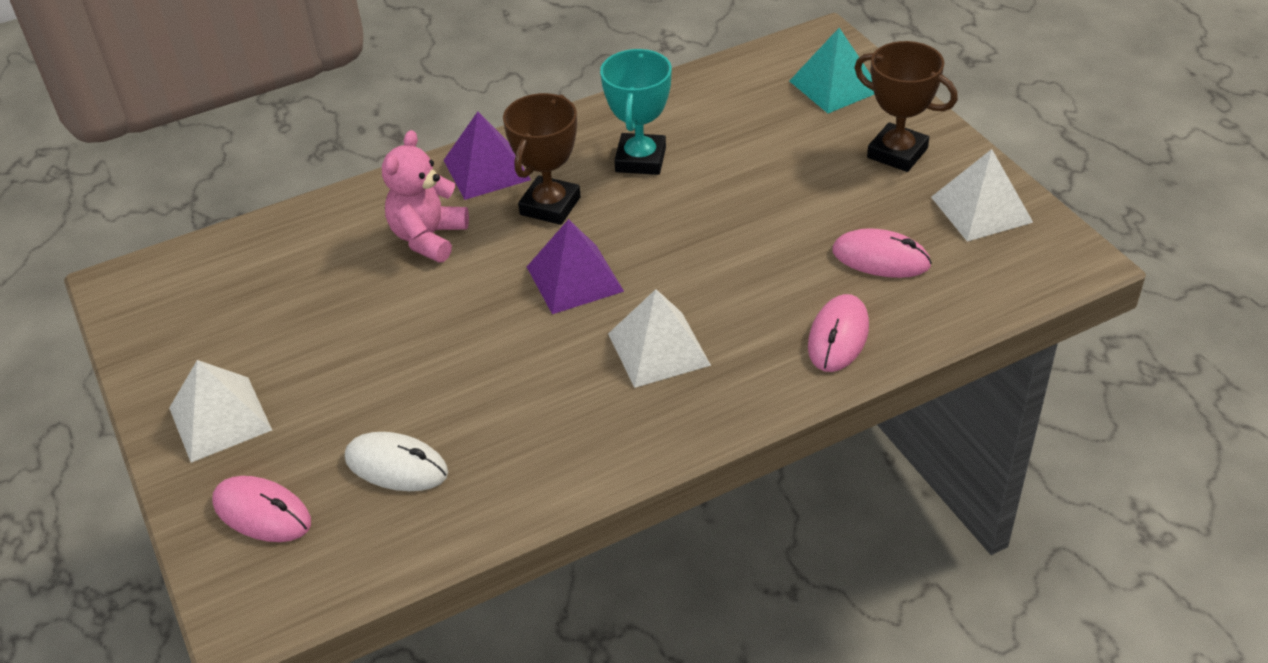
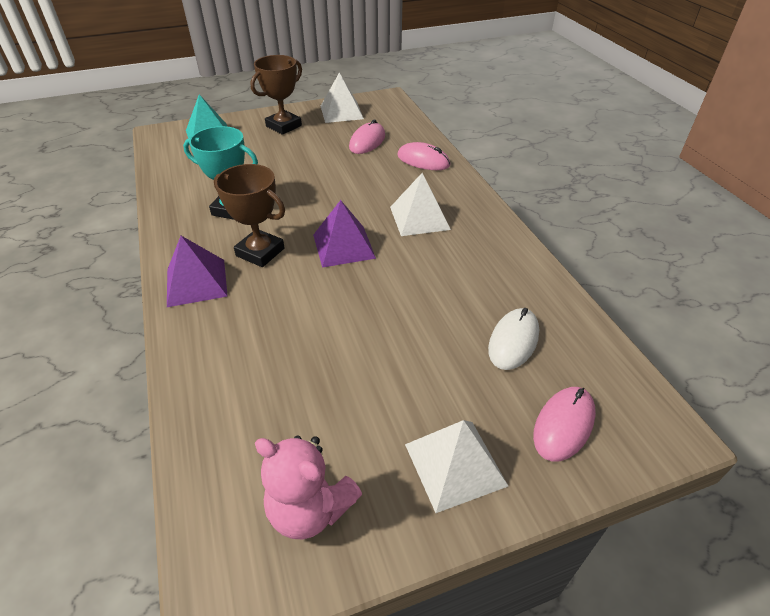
camera: 85 degrees left, 0 degrees up
pink teddy bear [382,130,469,262] -> pink teddy bear moved to [255,435,362,539]

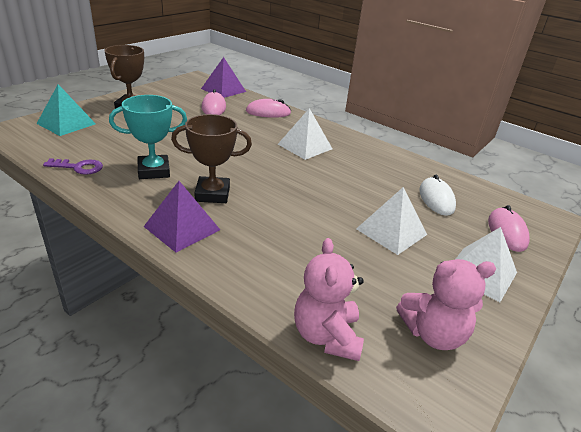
camera: 35 degrees left, 10 degrees down
purple pyramid [313,200,376,268] -> purple pyramid moved to [201,57,246,98]
white pyramid [321,72,364,123] -> white pyramid moved to [356,187,427,255]
none -> purple key [43,158,103,175]
none -> pink teddy bear [294,238,364,361]

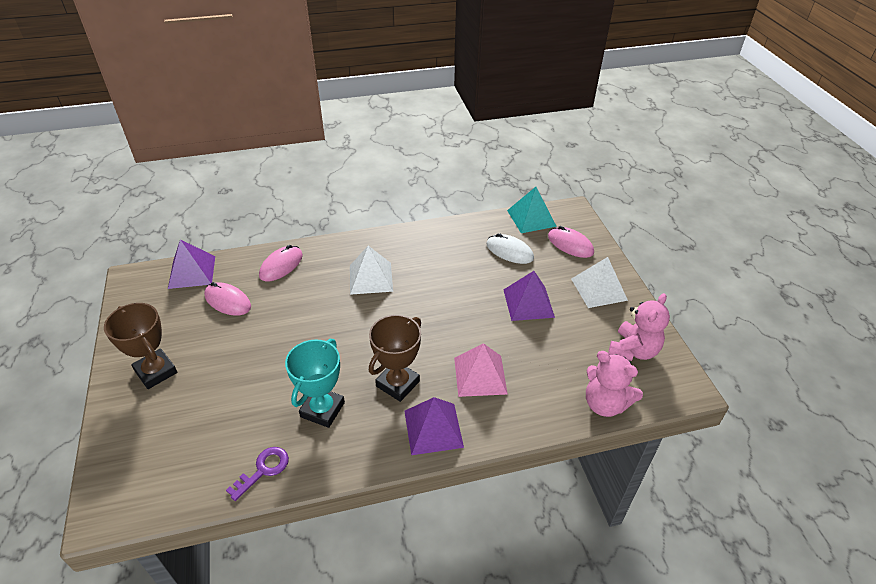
camera: 50 degrees left, 10 degrees up
turquoise pyramid [36,84,96,136] -> turquoise pyramid moved to [507,187,557,233]
white pyramid [356,187,427,255] -> purple pyramid [504,271,555,321]
none -> pink pyramid [454,343,508,397]

